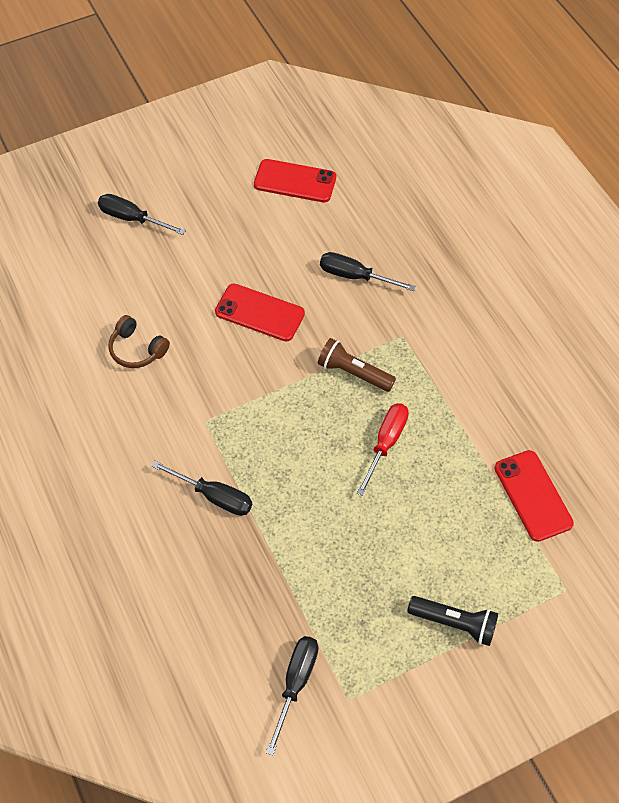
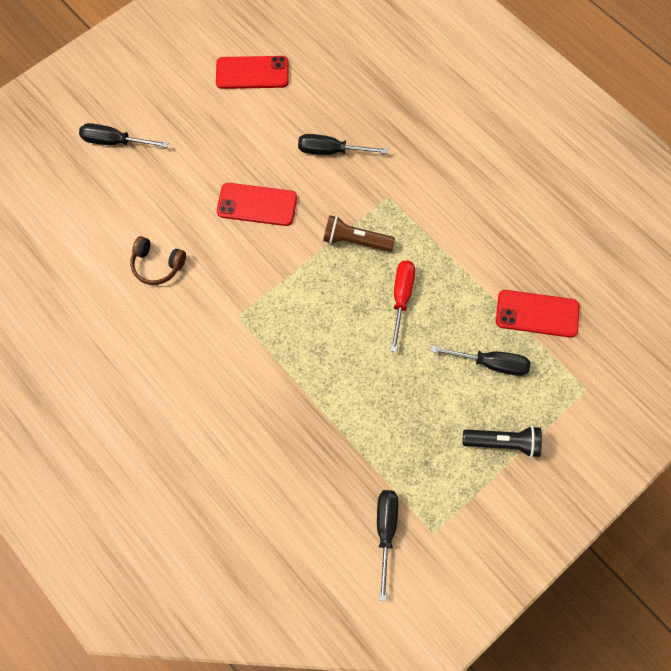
camera: 15 degrees left, 10 degrees up
black screwdriver [152,461,252,516] -> black screwdriver moved to [430,346,531,376]
red phone [494,450,574,542] -> red phone turned 45 degrees counterclockwise [496,290,579,338]

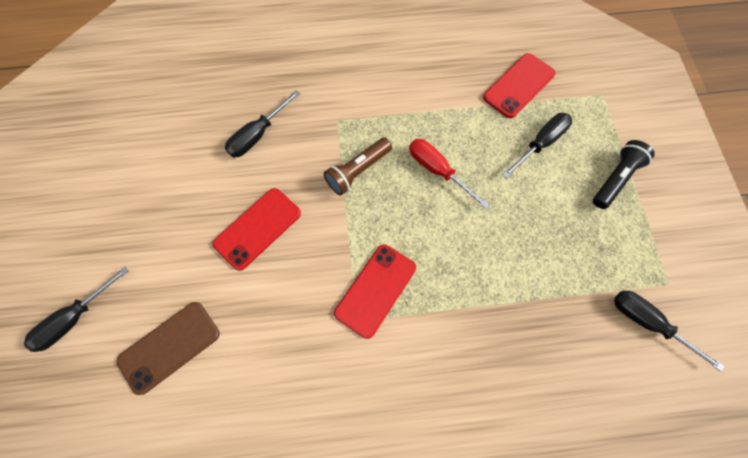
camera: 55 degrees left, 0 degrees up
brown headphones [130,236,186,285] -> none
red phone [216,56,289,89] -> red phone moved to [334,245,416,339]
none -> brown phone [117,302,220,395]

